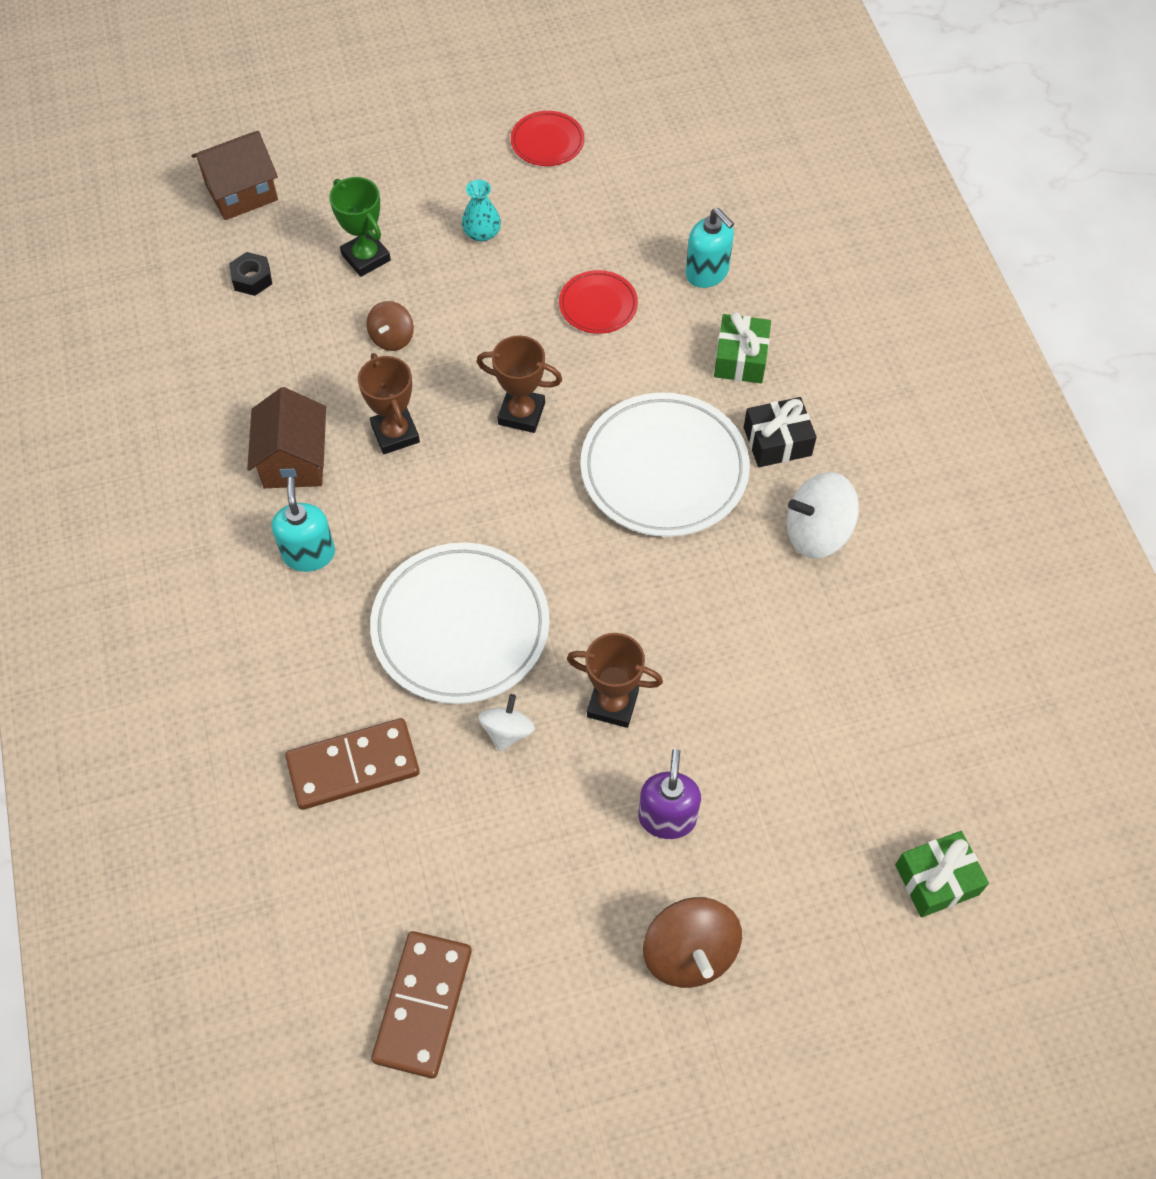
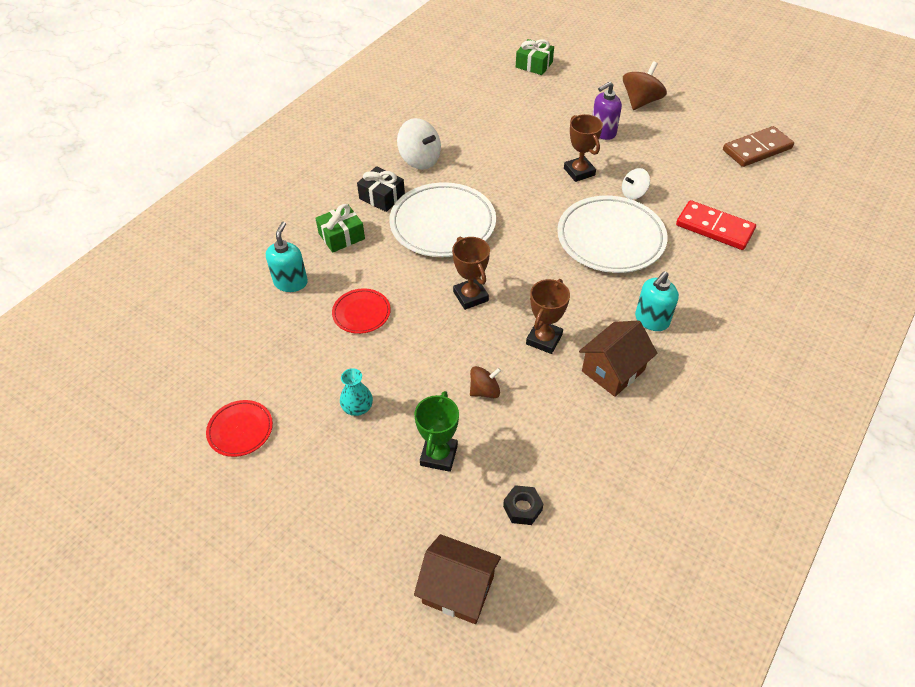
camera: 130 degrees left, 10 degrees down
brown domino [285,718,420,810] -> red domino [676,200,756,250]

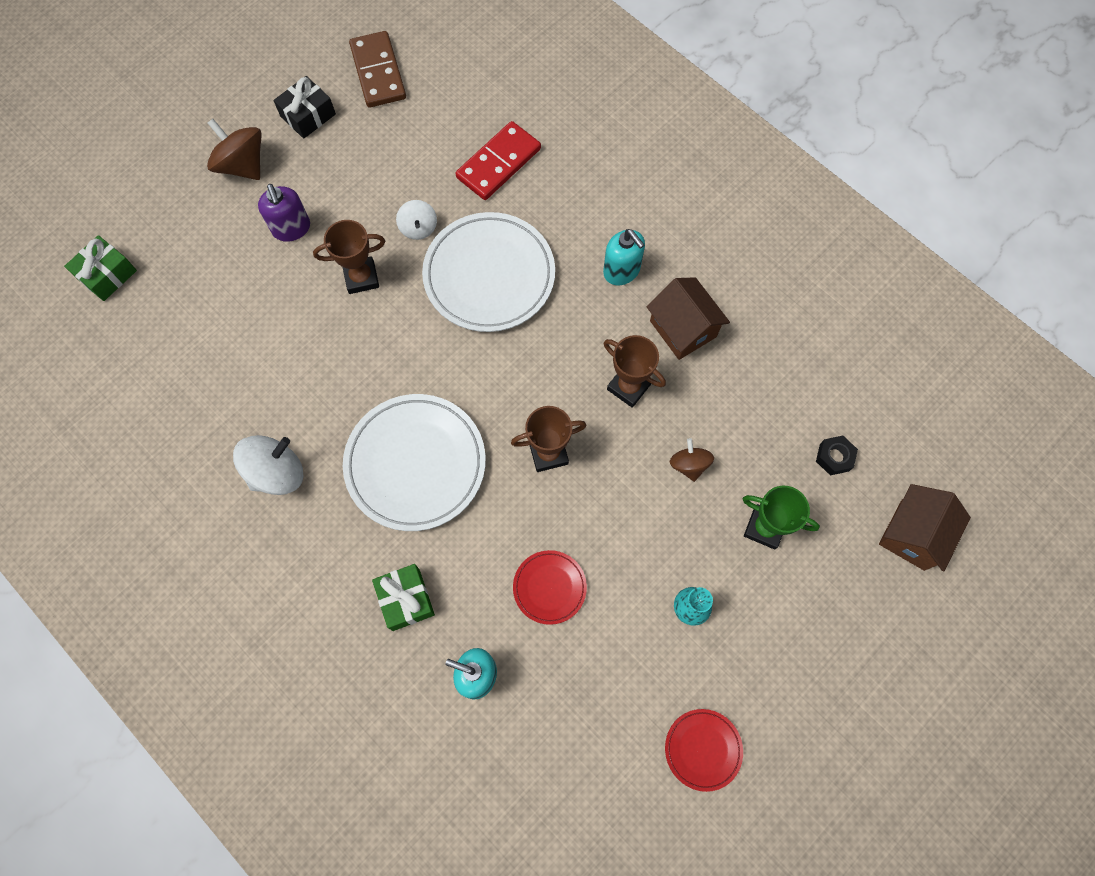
camera: 80 degrees left, 20 degrees up
black gift [357,166,405,212] -> black gift moved to [273,76,336,139]

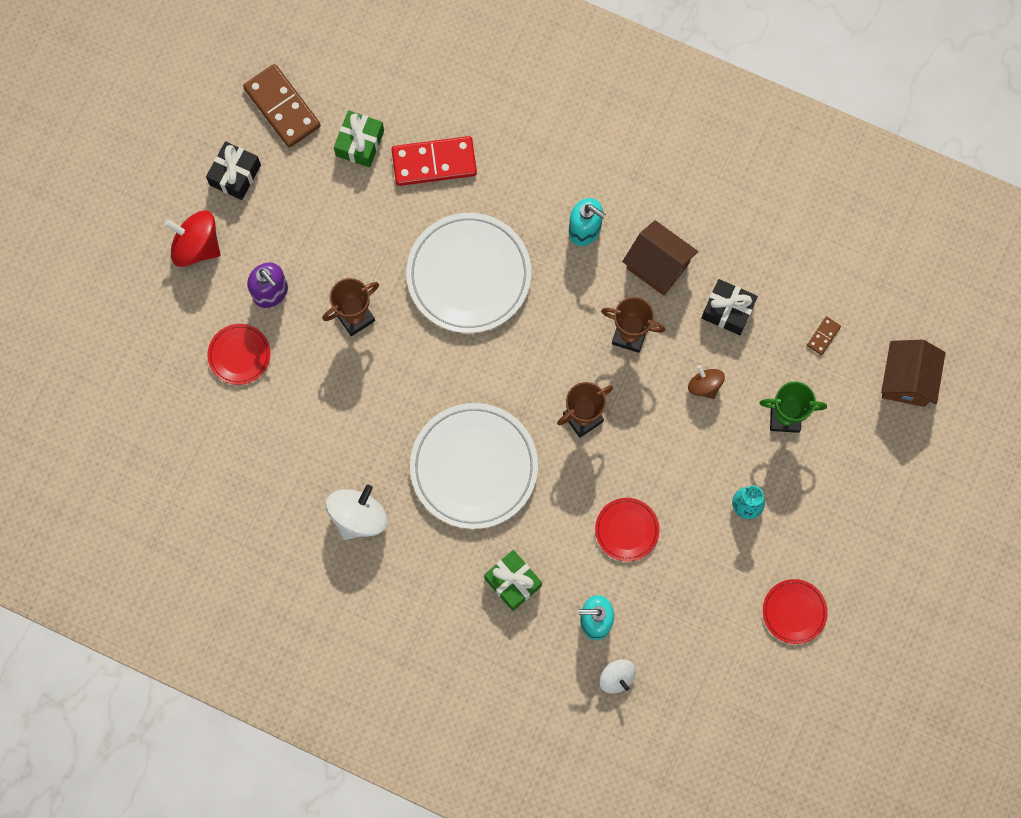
camera: 20 degrees left, 5 degrees up
green gift [64,235,137,301] -> green gift moved to [334,111,384,167]
brown spinning top [207,119,262,180] -> red spinning top [164,210,221,267]
white spinning top [396,200,437,240] -> white spinning top moved to [600,659,636,694]
red domino [456,121,541,200] -> red domino turned 60 degrees clockwise [391,136,477,186]
black nut [816,435,858,476] -> brown domino [807,316,841,355]
none -> red plate [207,324,271,385]
none -> black gift [702,279,758,335]

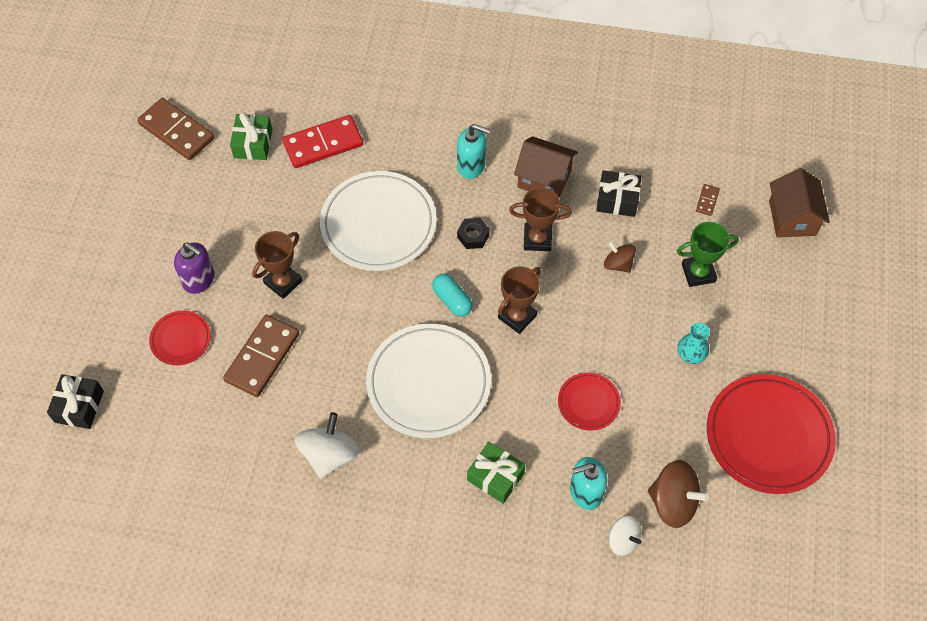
camera: 15 degrees left, 15 degrees down
red spinning top [164,210,221,267] -> none
black gift [206,141,261,200] -> black gift moved to [47,374,104,429]
red plate [763,579,828,644] -> red plate [707,374,836,494], size x2.00
none -> brown domino [223,315,299,397]
none -> turquoise capsule [432,274,473,317]
none -> black nut [457,218,490,249]
none -> brown spinning top [648,460,709,528]

